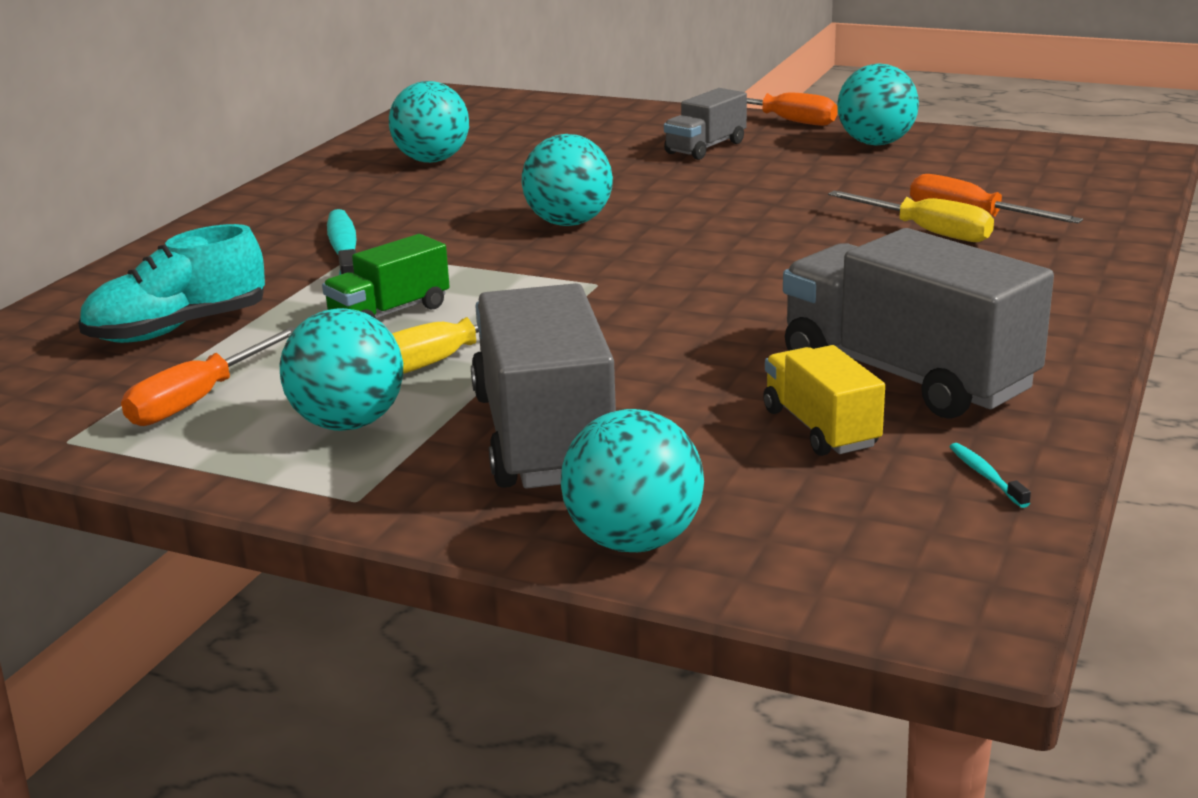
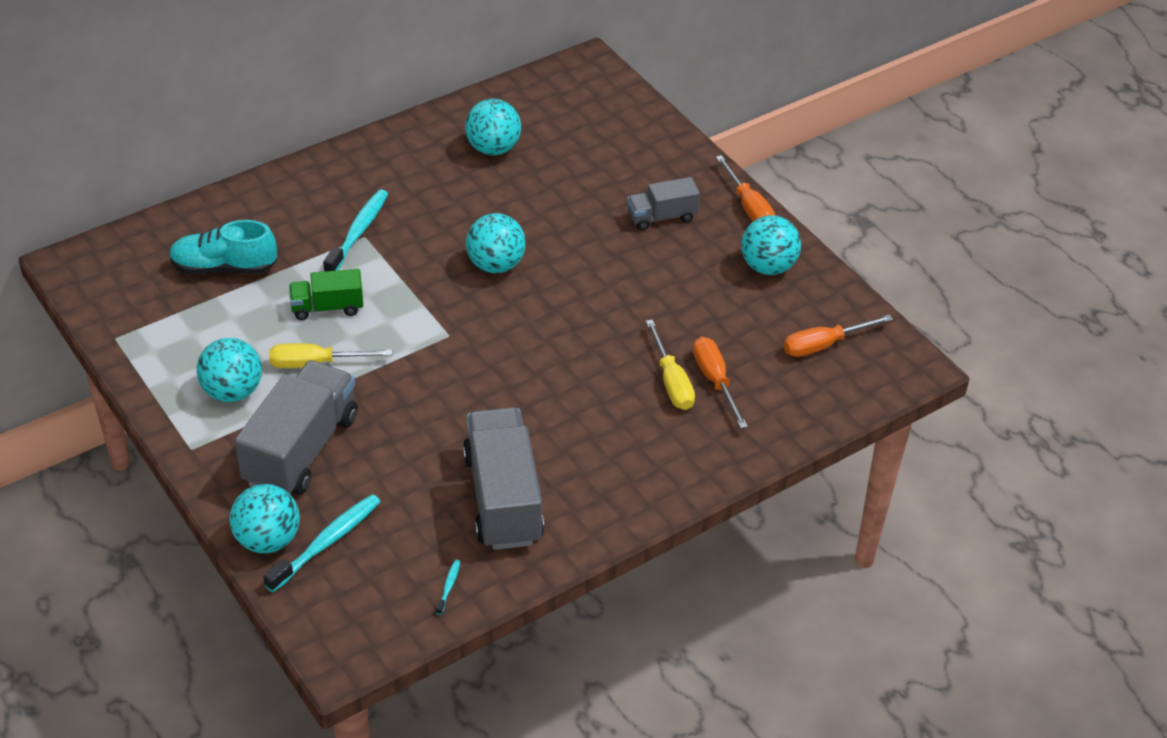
camera: 30 degrees right, 20 degrees up
orange screwdriver [121,327,296,426] -> orange screwdriver moved to [784,314,893,357]
yellow truck [763,345,885,456] -> none
none -> turquoise toothbrush [263,494,381,592]

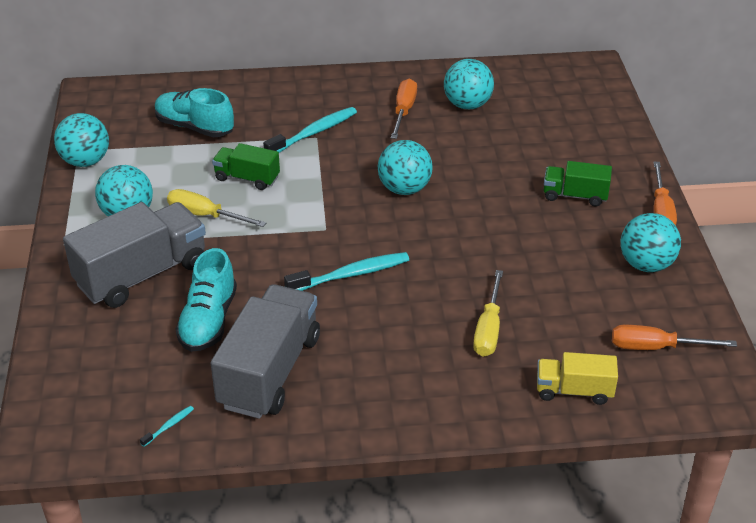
camera: 30 degrees right, 5 degrees down
turquoise ball [230,484,300,553] -> turquoise ball moved to [54,113,109,167]
turquoise toothbrush [263,494,381,592] -> turquoise toothbrush moved to [284,252,409,291]
grey truck [627,177,700,230] -> green truck [544,161,612,207]
orange screwdriver [693,337,748,428] -> orange screwdriver moved to [391,78,417,139]
none -> turquoise shoe [175,248,237,352]
none -> yellow truck [537,352,618,405]

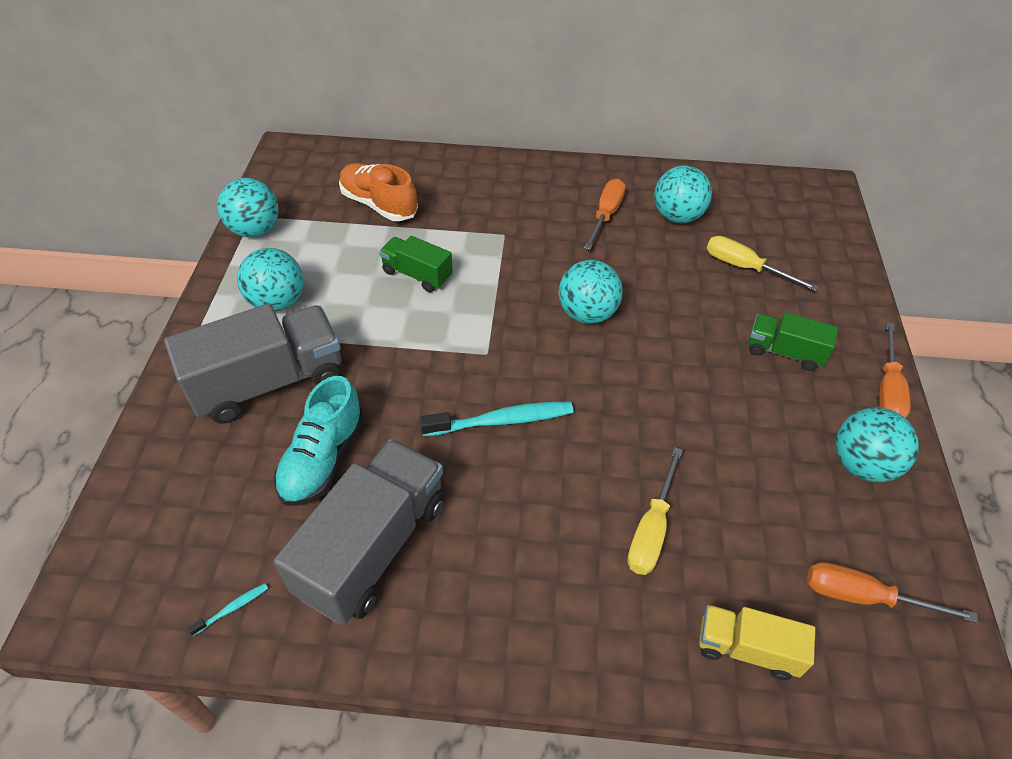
camera: 10 degrees right, 10 degrees up
turquoise shoe [155,88,234,137] -> orange shoe [339,163,418,221]
yellow screwdriver [167,189,266,227] -> yellow screwdriver moved to [707,236,819,291]
turquoise toothbrush [263,107,357,153] -> none

